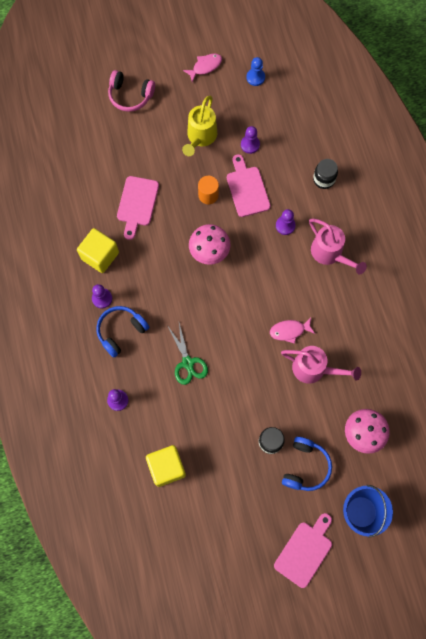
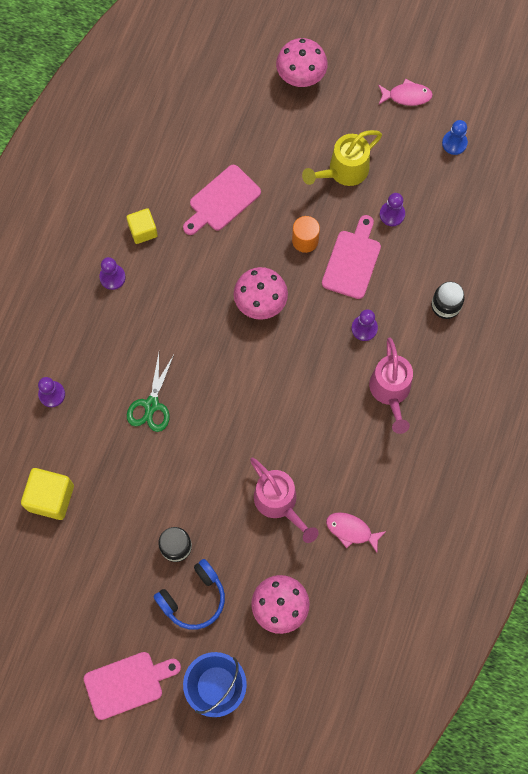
camera: 35 degrees right, 0 degrees up
yellow cube [77,228,119,273] -> yellow cube [126,208,158,244], size x0.65
blue headphones [96,306,149,357] -> none
pink headphones [108,70,155,112] -> pink mushroom [276,38,328,87]
pink fish [270,317,315,344] -> pink fish moved to [326,512,386,552]

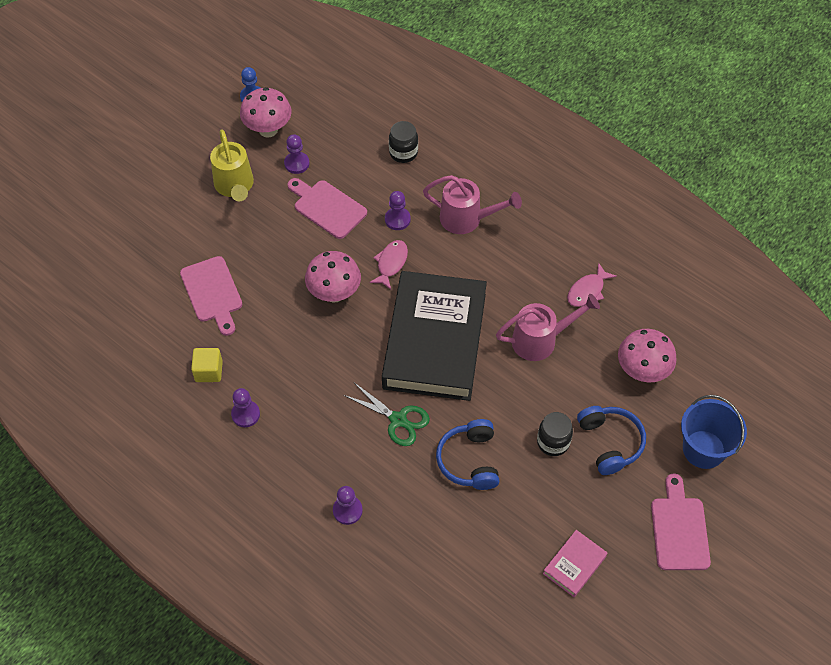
camera: 70 degrees left, 15 degrees down
yellow cube [21,468,74,520] -> none
pink mushroom [276,38,328,87] -> pink mushroom moved to [240,87,291,138]
orange cylinder [292,216,320,253] -> none
pink fish [378,79,433,106] -> pink fish moved to [369,240,408,290]
none -> black book [382,271,487,401]
none -> blue headphones [436,419,499,490]
none -> pink book [543,530,607,597]

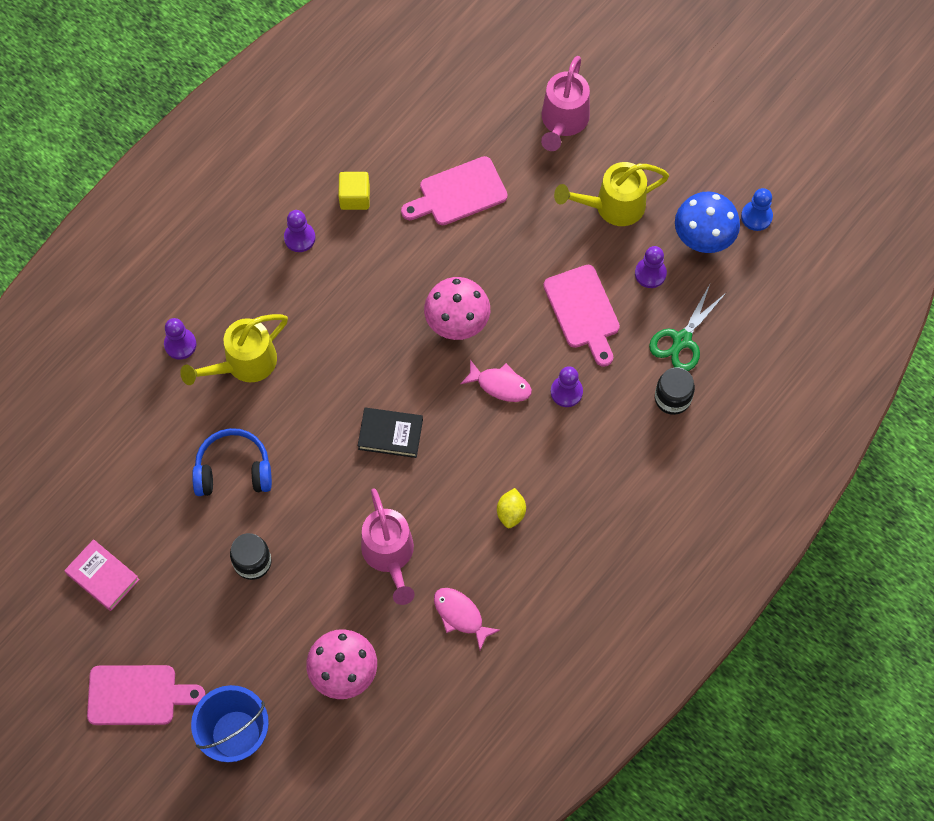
camera: 90 degrees right, 10 degrees up
pink mushroom [240,87,291,138] -> blue mushroom [675,192,740,253]
pink cutting board [287,178,367,239] -> pink cutting board turned 120 degrees clockwise [543,265,620,367]
green scissors [344,383,430,446] -> green scissors moved to [649,284,727,371]
black book [382,271,487,401] -> black book [358,407,423,458], size x0.40
pink watering can [423,175,522,234] -> pink watering can moved to [541,56,590,151]
blue headphones [577,406,646,475] -> none
none -> yellow watering can [180,314,288,385]
none -> yellow lemon [497,488,526,528]

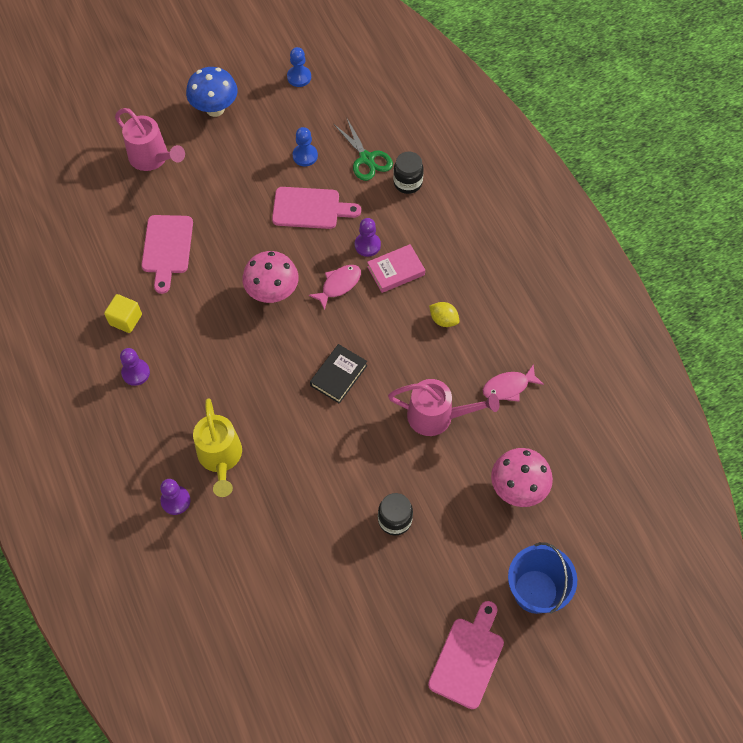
camera: 65 degrees left, 5 degrees down
pink book [64,539,140,611] -> pink book moved to [367,244,425,293]
blue headphones [192,428,272,496] -> none
yellow watering can [554,162,669,226] -> none
purple pawn [635,246,667,288] -> blue pawn [293,127,318,166]
blue mushroom [675,192,740,253] -> blue mushroom moved to [186,67,238,117]

